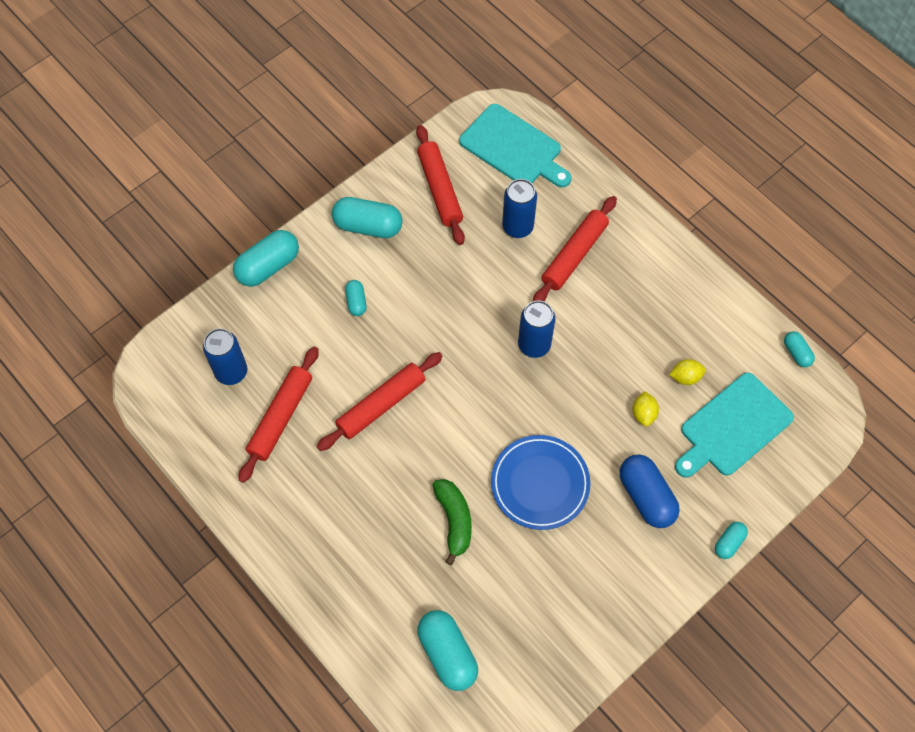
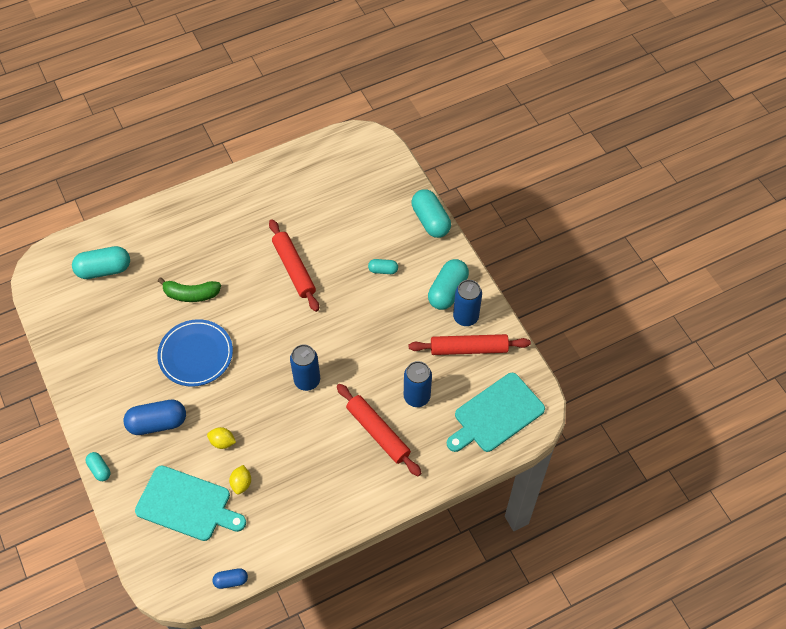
camera: 105 degrees right, 5 degrees down
blue can [203,328,247,385] -> blue can moved to [453,280,482,326]
red rolling pin [238,346,319,483] -> none
turquoise cutting board [675,373,794,478] -> turquoise cutting board turned 135 degrees clockwise [135,465,246,541]
turquoise capsule [784,331,815,367] -> blue capsule [213,568,248,589]

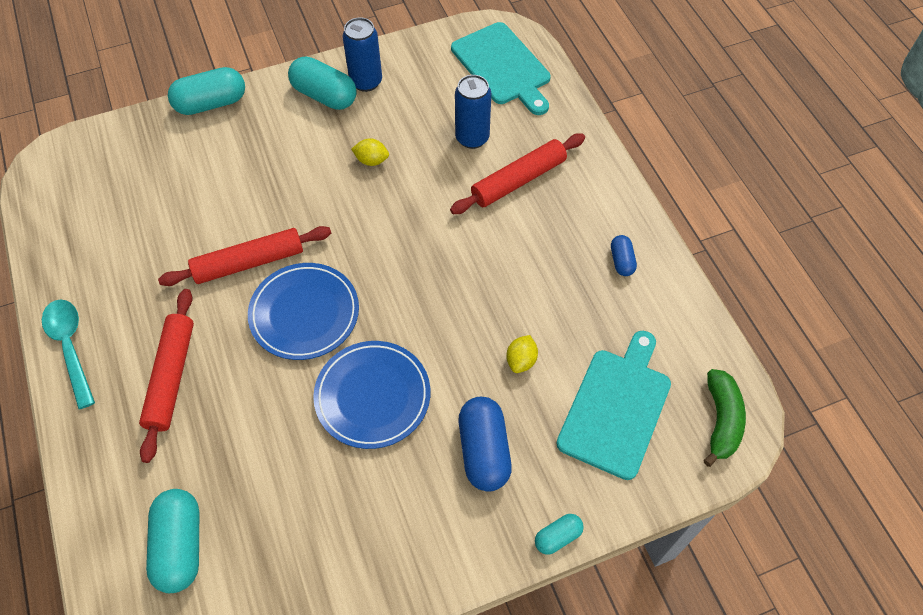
camera: 85 degrees left, 0 degrees up
green banana [158,278,221,302] -> green banana moved to [703,369,746,467]
blue capsule [213,568,248,589] -> blue capsule moved to [611,235,637,276]
yellow lemon [229,465,251,494] -> yellow lemon moved to [351,138,389,166]
blue can [290,344,320,391] -> none
turquoise capsule [368,259,398,274] -> none
red rolling pin [409,334,531,355] -> red rolling pin moved to [139,289,194,463]
none -> turquoise spoon [42,299,95,409]
none -> blue plate [248,263,359,360]

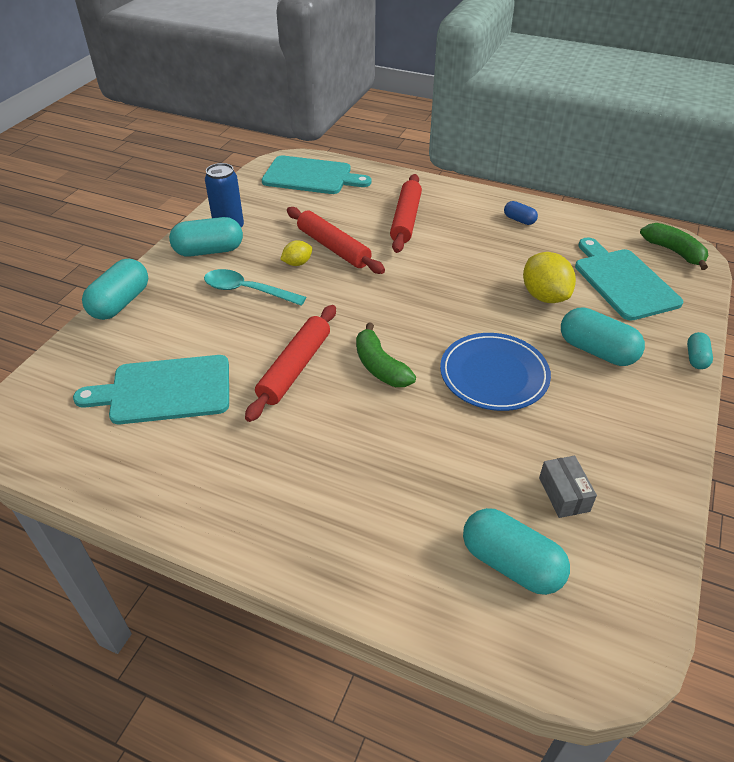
camera: 45 degrees left, 15 degrees down
turquoise spoon [42,299,95,409] -> turquoise spoon moved to [204,269,306,306]
red rolling pin [139,289,194,463] -> red rolling pin moved to [287,207,385,274]
blue plate [248,263,359,360] -> green banana [356,322,416,387]
blue can [455,75,491,149] -> none
blue capsule [459,397,512,492] -> turquoise capsule [561,307,645,366]
yellow lemon [506,335,538,373] -> yellow lemon [523,252,576,303], size x1.81
none -> turquoise cutting board [73,355,229,424]
none -> grey box [539,456,597,518]

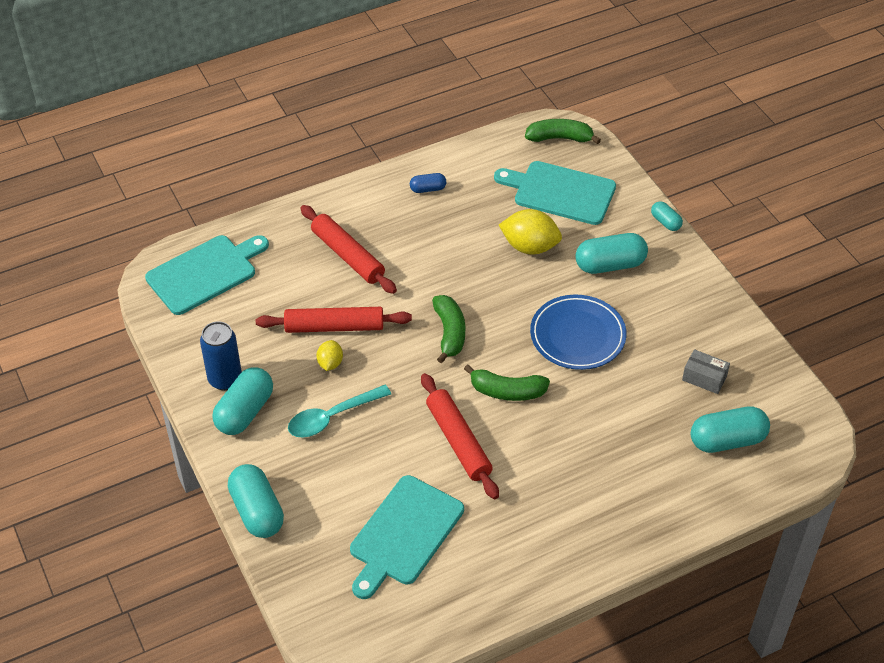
camera: 50 degrees left, 5 degrees up
none -> green banana [432,295,465,363]

